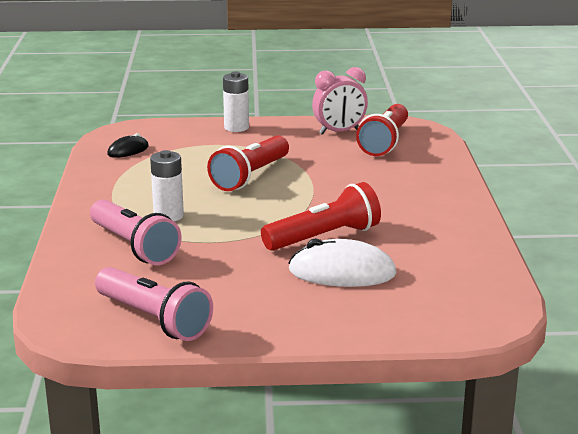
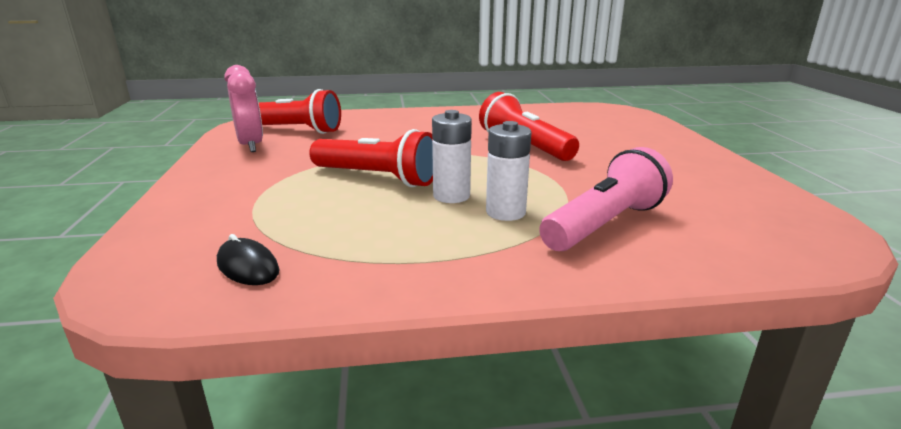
camera: 95 degrees left, 0 degrees up
pink flashlight [95,267,213,341] -> none
white battery [223,71,249,132] -> white battery moved to [432,110,472,203]
white mouse [289,238,397,287] -> none

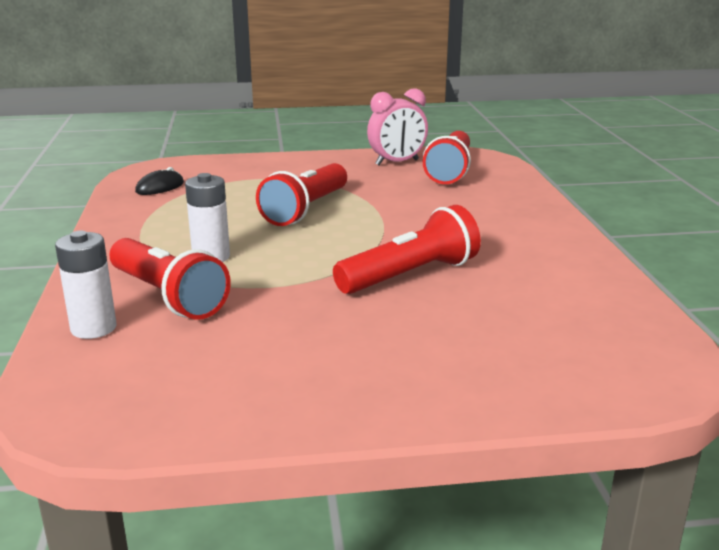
camera: 90 degrees right, 0 degrees up
white battery [432,110,472,203] -> white battery moved to [55,231,117,339]
pink flashlight [539,147,673,251] -> red flashlight [110,238,231,320]

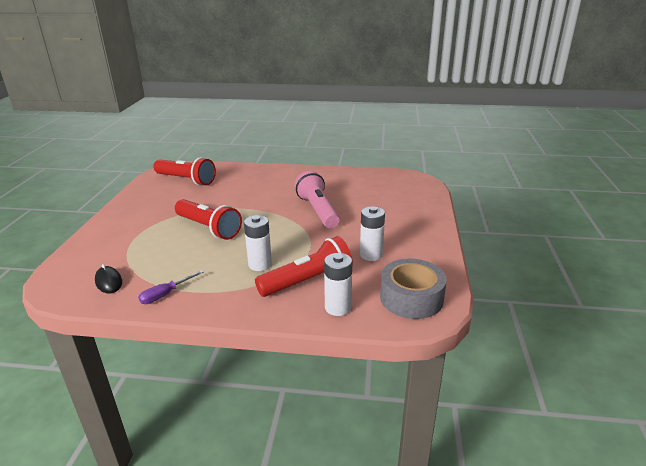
camera: 75 degrees left, 5 degrees up
red flashlight [333,205,481,294] -> pink flashlight [295,171,340,228]
pink clock [367,88,428,165] -> none
none -> purple screwdriver [138,270,204,304]
none -> white battery [360,206,385,261]
none -> grey tape [380,259,447,319]

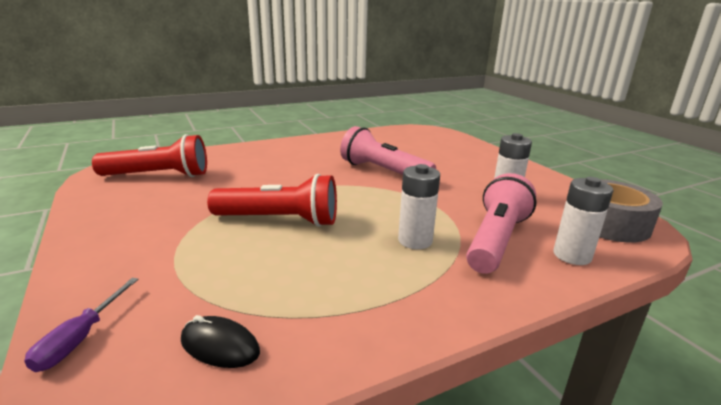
camera: 35 degrees left, 5 degrees down
purple screwdriver [138,270,204,304] -> purple screwdriver moved to [24,278,139,372]
red flashlight [255,236,353,297] -> pink flashlight [466,173,537,274]

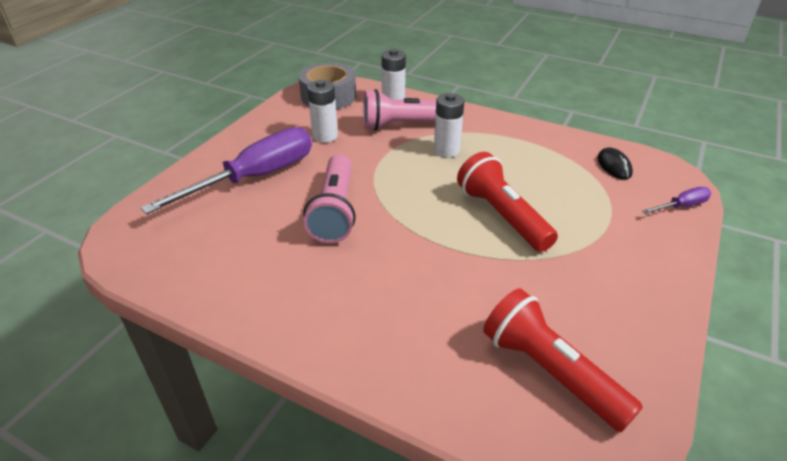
camera: 125 degrees left, 15 degrees up
none -> purple screwdriver [141,127,312,214]

